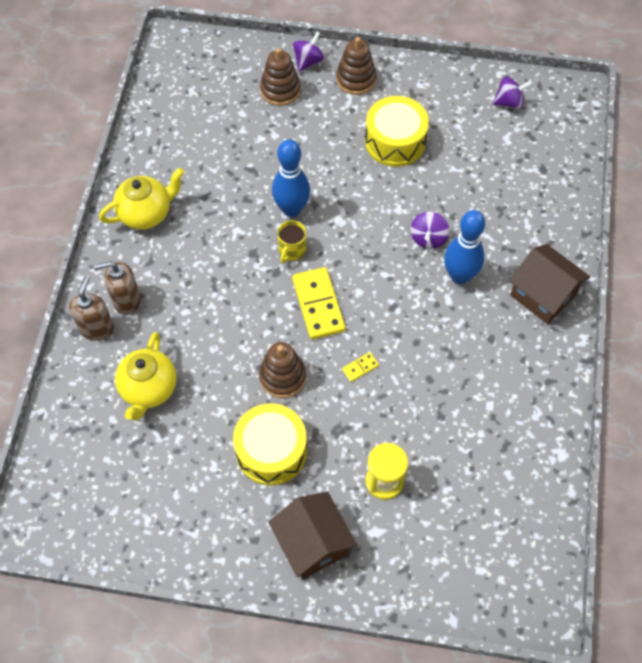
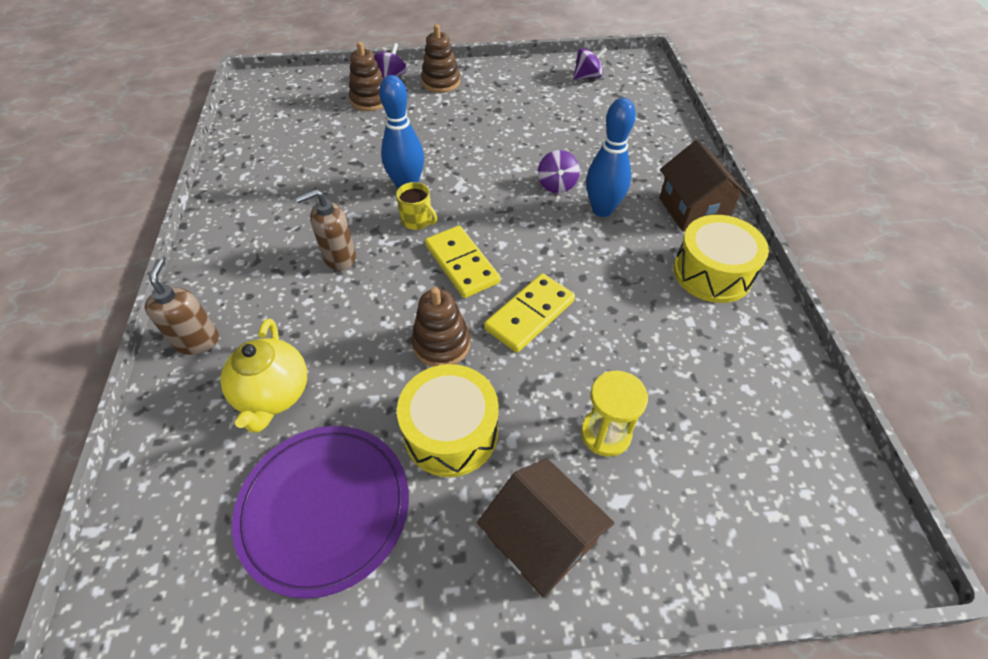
camera: 15 degrees left, 10 degrees down
brown soap dispenser [94,261,141,315] -> brown soap dispenser moved to [295,189,356,270]
yellow teapot [99,168,184,230] -> none
yellow mug [277,220,307,263] -> yellow mug turned 60 degrees counterclockwise [396,182,437,230]
yellow domino [342,352,379,382] -> yellow domino [484,273,575,353], size x2.20
yellow drum [365,96,429,167] -> yellow drum moved to [673,215,769,303]
brown house [509,244,590,324] -> brown house turned 45 degrees clockwise [659,140,748,232]
none -> purple plate [232,426,409,599]

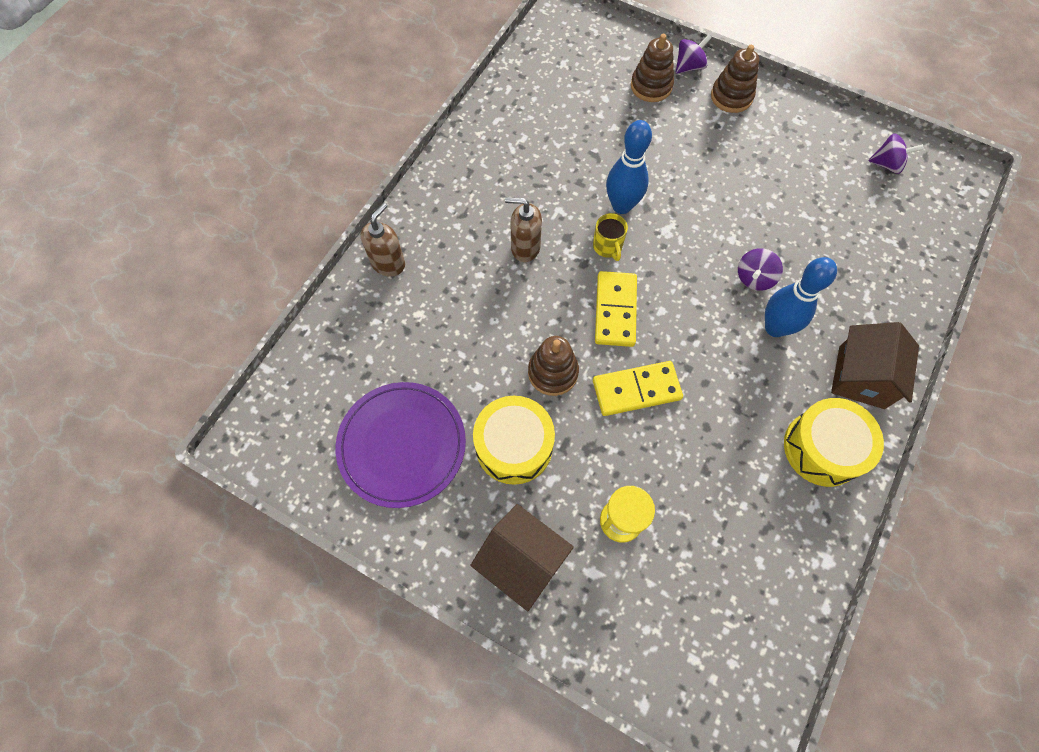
camera: 35 degrees right, 15 degrees up
yellow teapot [220,319,307,433] -> none
brown house [477,458,614,597] -> brown house turned 45 degrees counterclockwise [470,504,574,611]

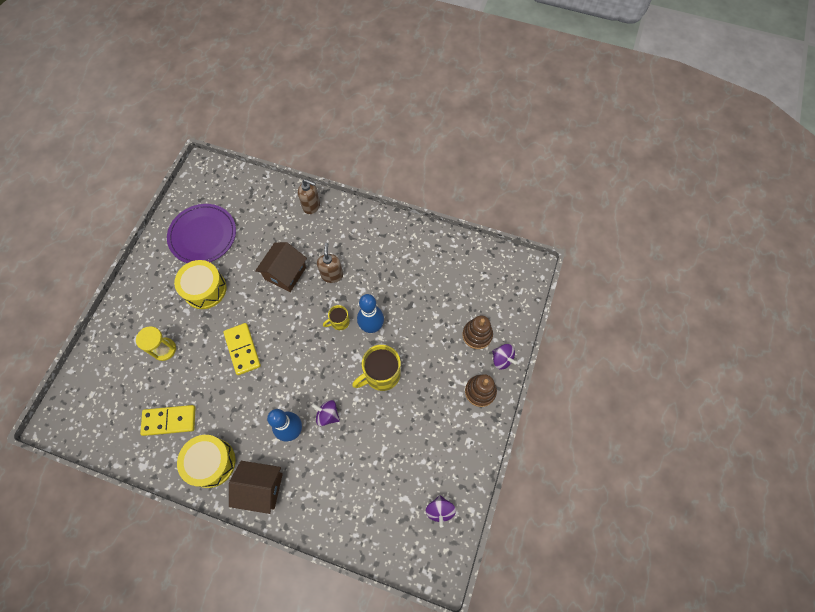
camera: 80 degrees right, 0 degrees up
brown house [470,504,574,611] -> brown house moved to [255,242,307,292]
brown stacking toy [528,336,579,396] -> none
yellow domino [595,271,637,347] -> yellow domino moved to [140,405,195,436]
none -> yellow mug [352,345,401,391]

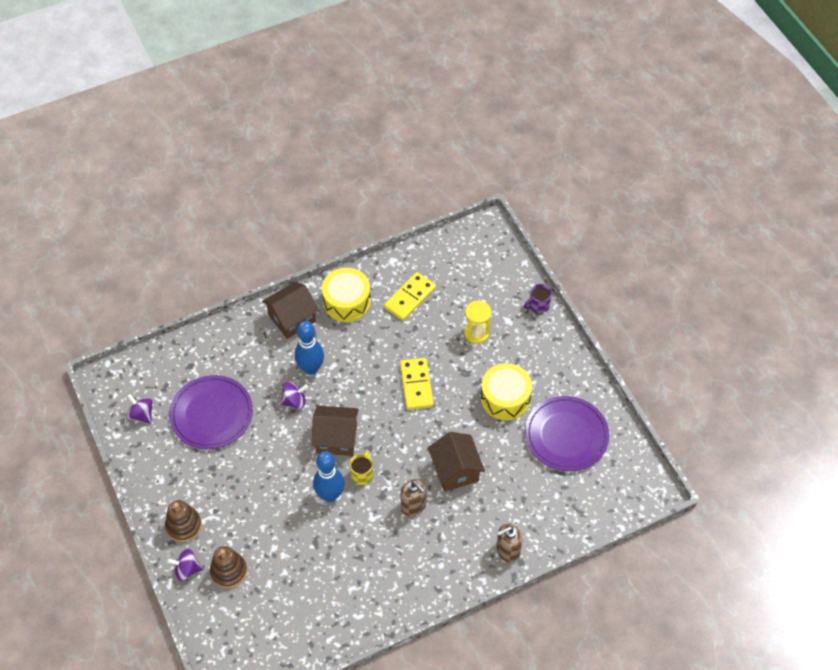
camera: 135 degrees right, 10 degrees down
yellow domino [223,323,261,375] -> yellow domino turned 60 degrees clockwise [400,358,434,410]
yellow mug [352,345,401,391] -> none
none -> purple plate [169,375,253,449]
none -> brown house [311,406,359,456]
none -> purple mug [524,284,552,313]

